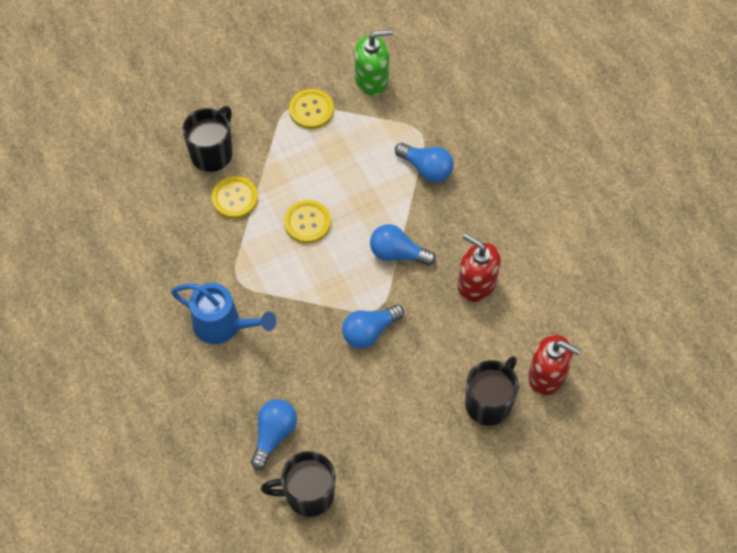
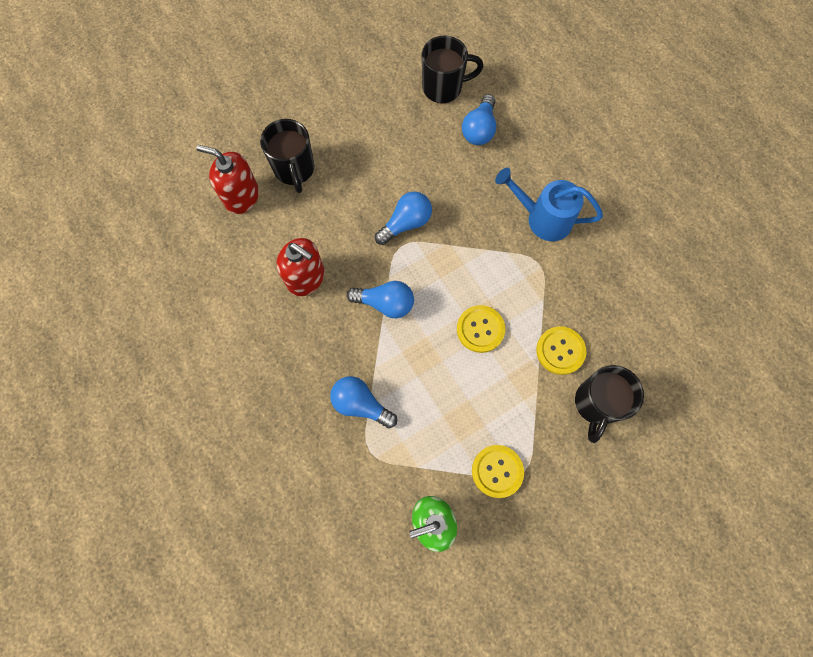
camera: 175 degrees right, 10 degrees up
black mug [465,356,519,426] -> black mug turned 45 degrees counterclockwise [260,119,314,193]

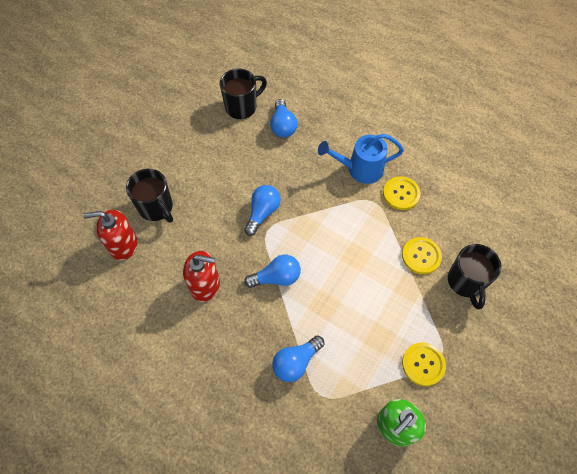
camera: 25 degrees left, 10 degrees down
blue light bulb [330,376,397,428] -> blue light bulb turned 45 degrees counterclockwise [272,335,324,382]
yellow button [457,305,505,353] -> yellow button moved to [383,176,420,210]

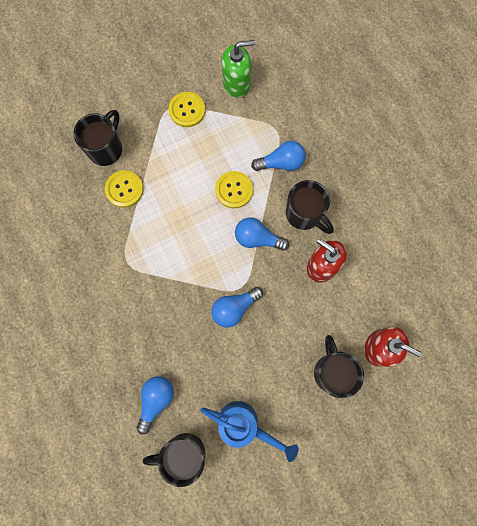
camera: 150 degrees left, 15 degrees up
blue watering can [318,133,404,184] -> blue watering can moved to [200,401,298,462]
yellow button [383,176,420,210] -> yellow button moved to [215,171,253,208]
none -> black mug [286,180,334,234]

